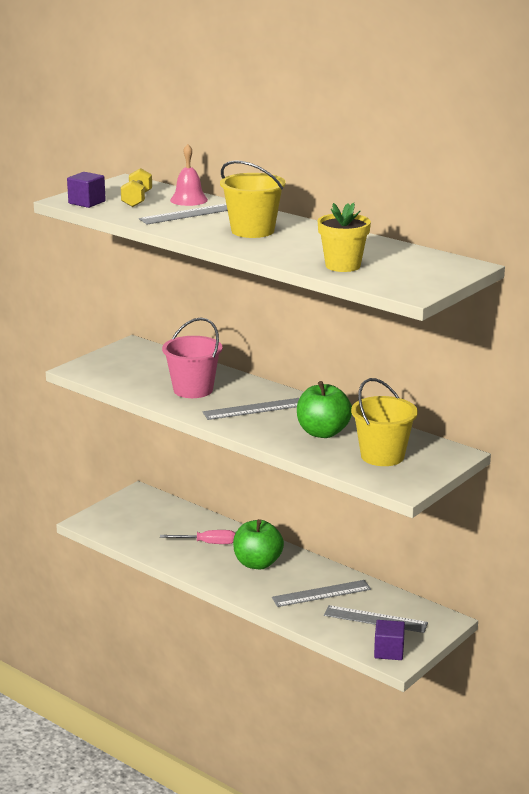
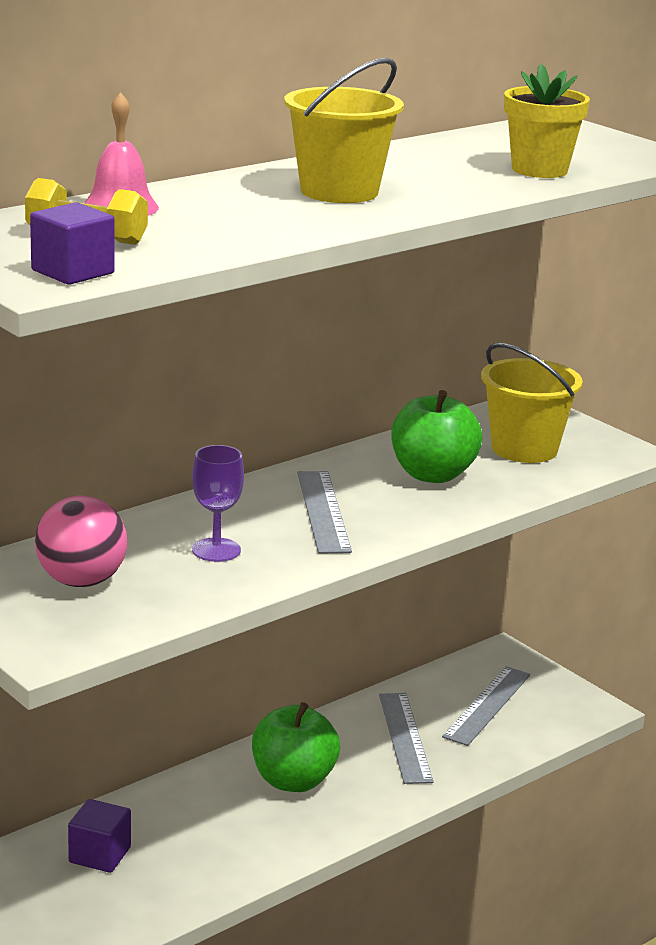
camera: 80 degrees left, 0 degrees up
grey ruler [139,203,228,224] -> none
pink screwdriver [160,530,235,544] -> none
pink bucket [162,318,222,398] -> purple goblet [192,445,244,562]
purple cube [374,620,405,660] -> purple cube moved to [68,799,131,873]
none -> pink ball [35,496,127,587]

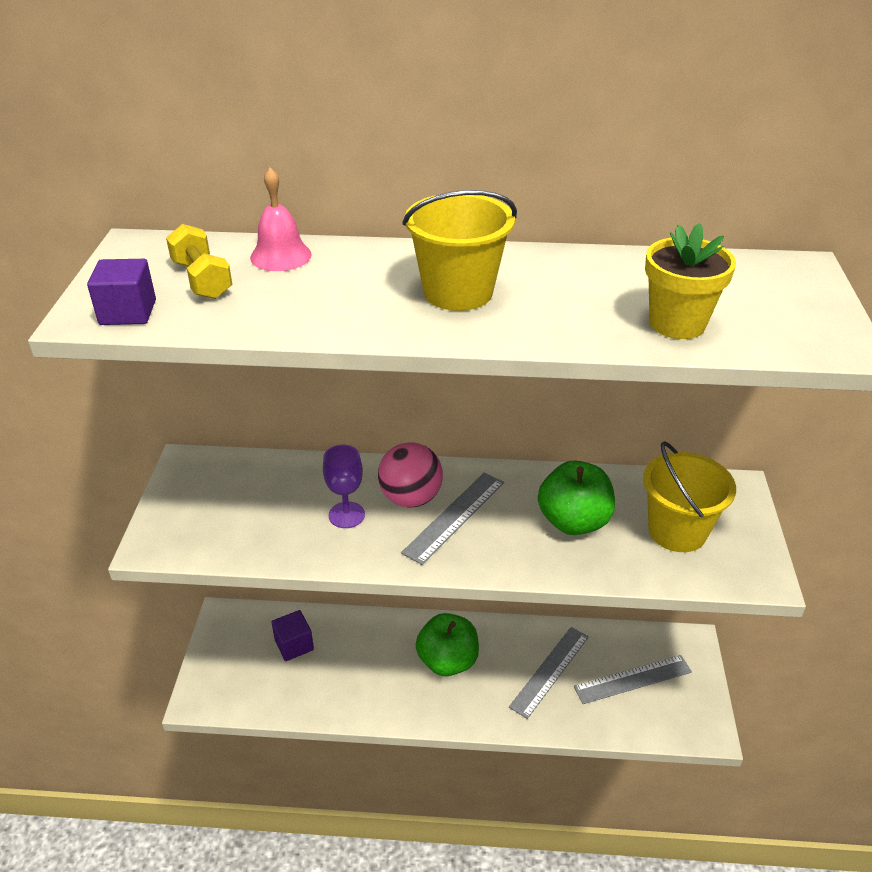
camera: 45 degrees right, 15 degrees up
pink ball [35,496,127,587] -> pink ball moved to [378,442,443,507]

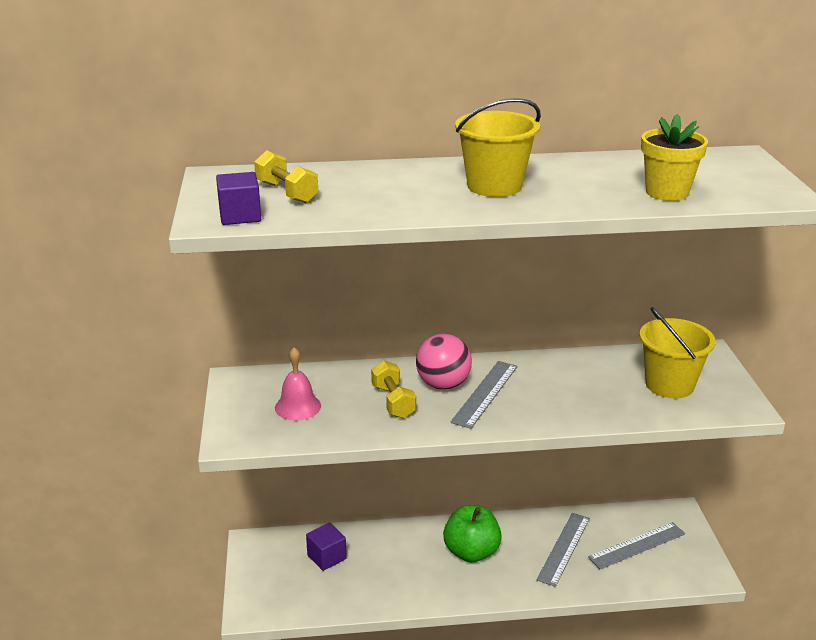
camera: 10 degrees left, 10 degrees down
pink bell [250,168,312,271] -> pink bell moved to [275,347,321,421]
purple goblet [323,445,365,528] -> yellow dumbbell [371,360,416,418]
green apple [538,461,615,535] -> none

